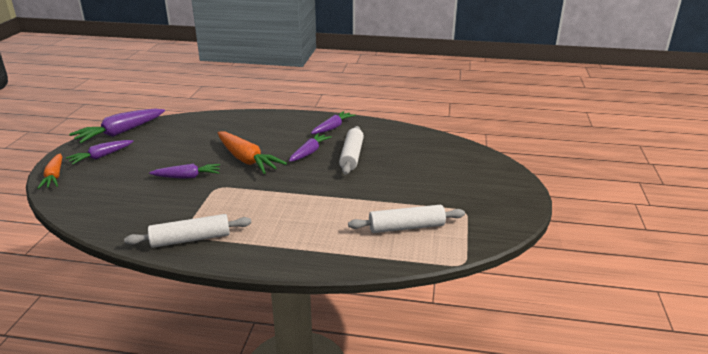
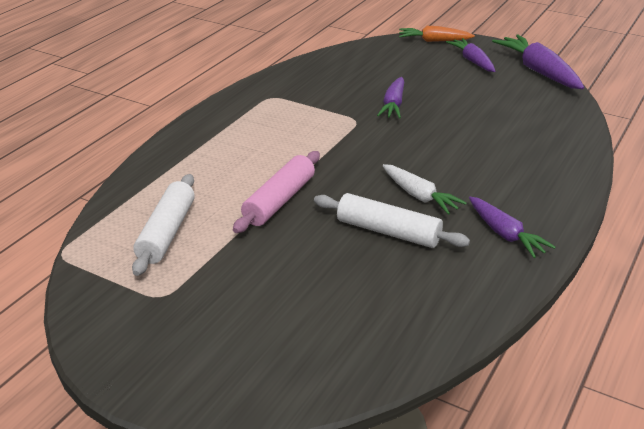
camera: 110 degrees right, 5 degrees up
white rolling pin [124,214,251,248] -> none
orange carrot [218,131,287,174] -> none
purple carrot [289,133,332,162] -> white carrot [383,164,467,214]
none -> pink rolling pin [233,151,320,233]

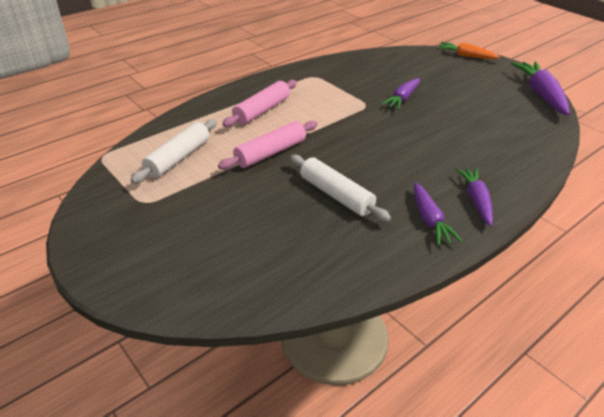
camera: 20 degrees right, 5 degrees up
white carrot [383,164,467,214] -> none
purple carrot [446,38,495,72] -> purple carrot moved to [455,168,493,226]
none -> pink rolling pin [223,80,297,127]

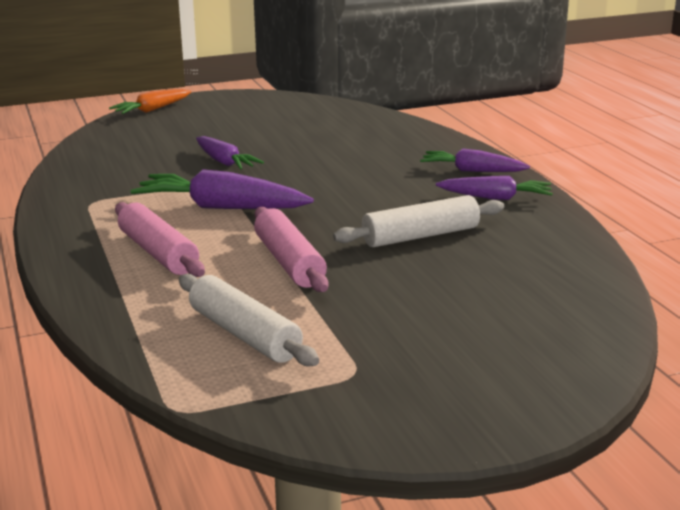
camera: 70 degrees left, 15 degrees down
purple carrot [511,61,570,115] -> purple carrot moved to [130,169,314,209]

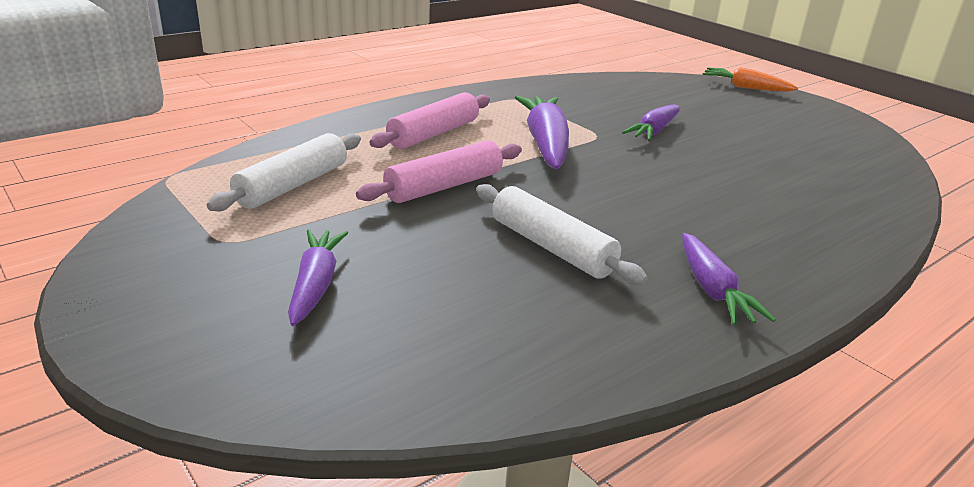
camera: 70 degrees right, 5 degrees up
purple carrot [420,148,530,172] -> purple carrot moved to [288,229,348,326]

